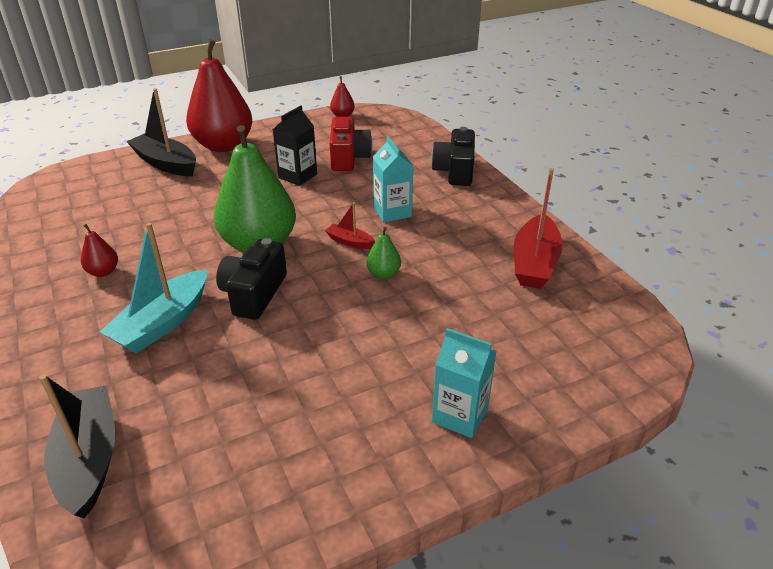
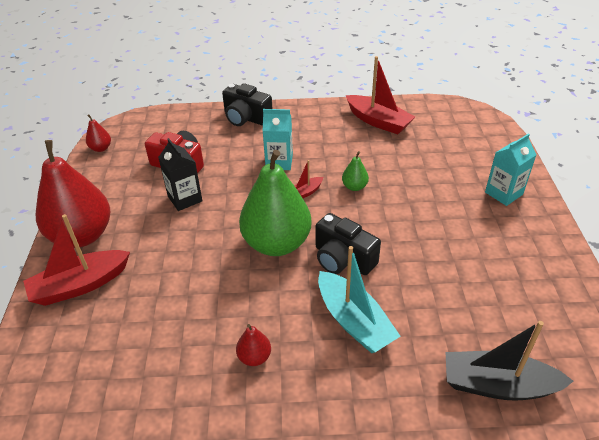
camera: 65 degrees left, 5 degrees up
black boat [126,88,196,176] -> red boat [23,214,130,306]

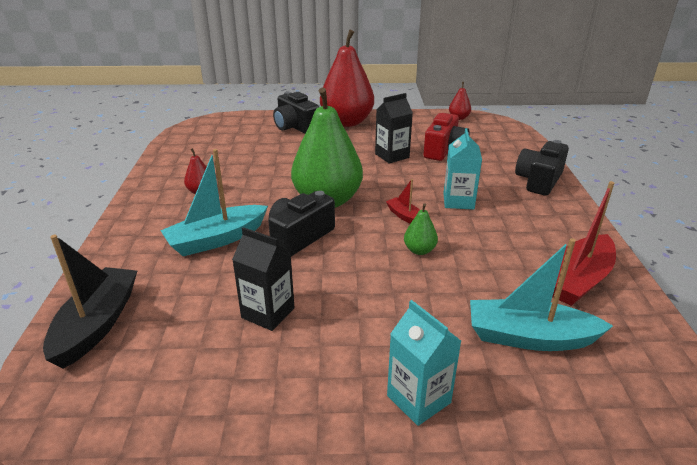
camera: 90 degrees right, 10 degrees down
red boat [23,214,130,306] -> black camera [273,91,319,134]
none -> black carton [232,227,295,331]
none -> turquoise boat [470,238,613,351]

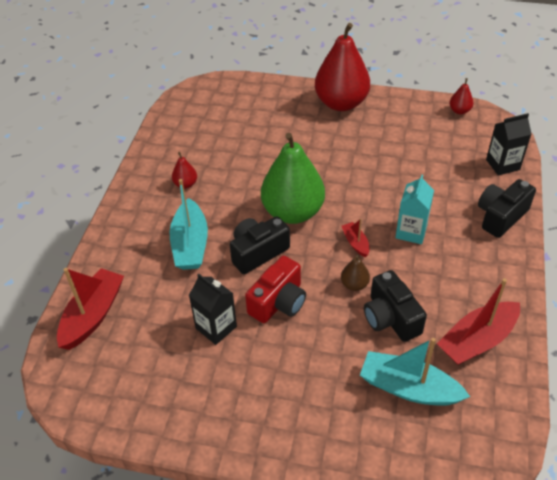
camera: 15 degrees right, 15 degrees up
black boat [43,234,137,369] -> red boat [57,268,124,350]
turquoise boat [160,149,268,256] -> turquoise boat turned 75 degrees counterclockwise [170,179,208,270]
black camera [273,91,319,134] -> black camera moved to [364,270,427,342]
black carton [375,93,413,164] -> black carton moved to [486,113,532,176]
turquoise carton [387,300,461,426] -> none
green pear [404,203,438,255] -> brown pear [341,255,370,291]
red camera [423,113,470,161] -> red camera moved to [245,256,306,323]

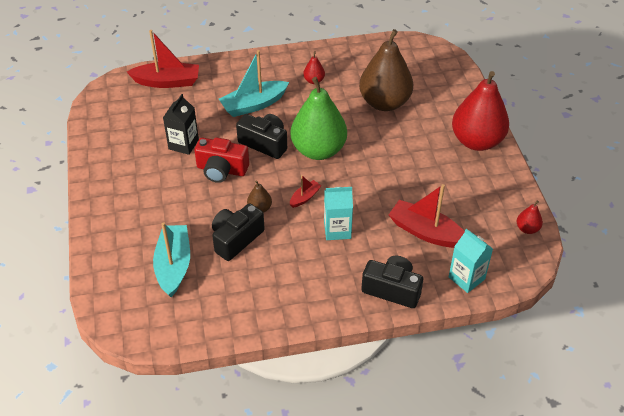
camera: 65 degrees right, 0 degrees up
red boat [437,278,520,365] -> red boat moved to [389,184,465,248]
black carton [486,113,532,176] -> turquoise carton [449,229,493,293]
none -> brown pear [359,29,413,111]

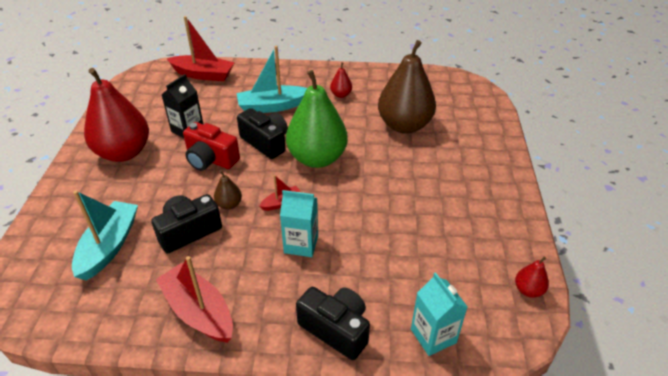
camera: 15 degrees right, 5 degrees down
red boat [389,184,465,248] -> red boat moved to [156,256,233,343]
red pear [452,71,509,151] -> red pear moved to [84,68,149,162]

